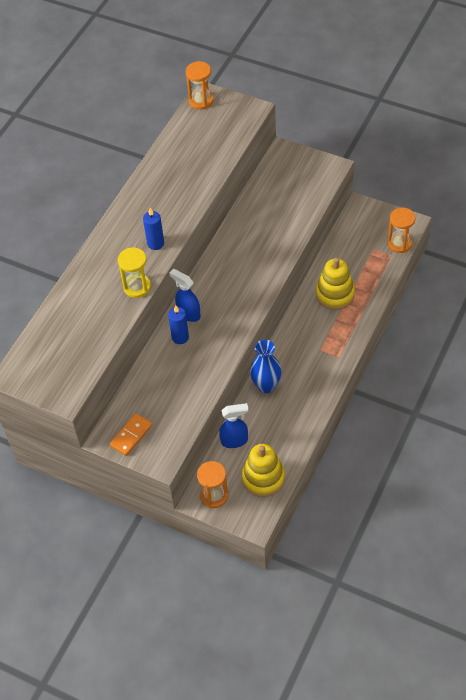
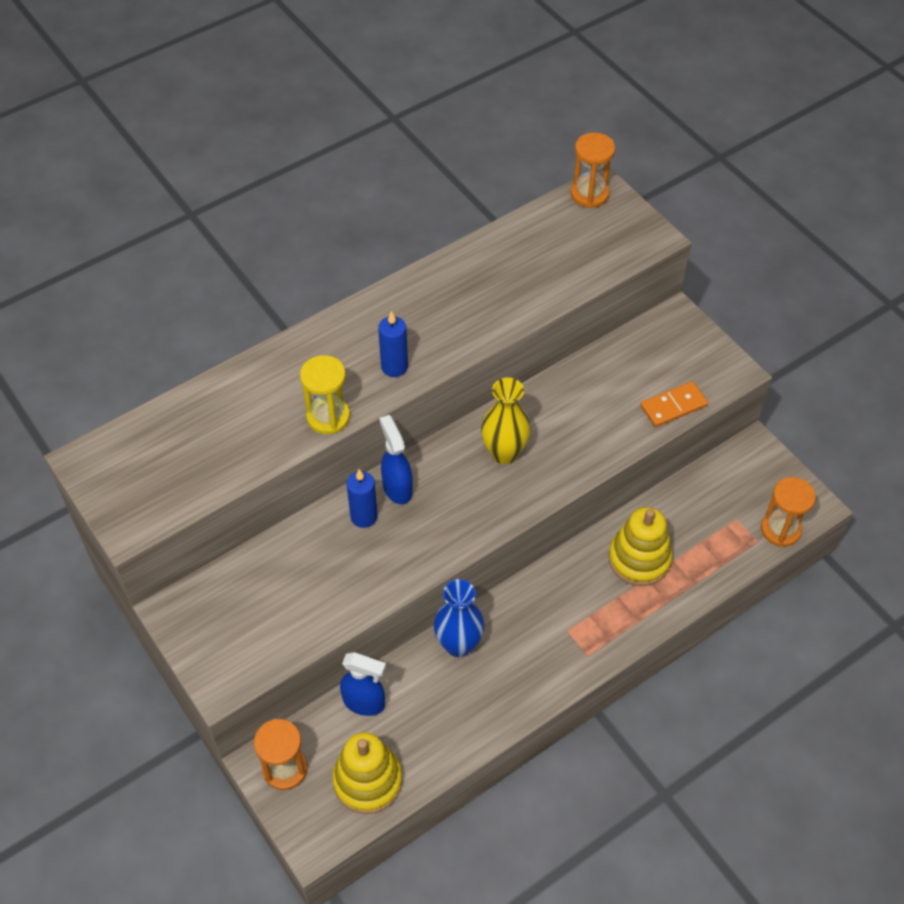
camera: 25 degrees right, 0 degrees up
orange domino [110,413,153,456] -> orange domino moved to [640,381,708,427]
none -> yellow vase [481,377,531,464]

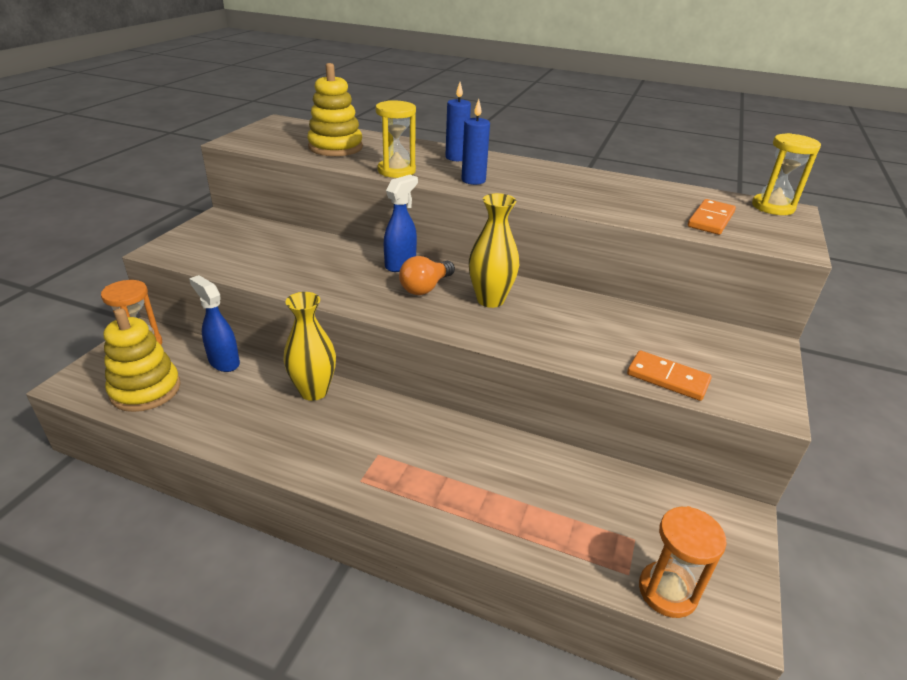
camera: 55 degrees right, 20 degrees down
blue spray bottle [340,652,386,716] -> blue spray bottle turned 150 degrees clockwise [189,275,240,372]
blue candle [346,469,378,528] -> blue candle moved to [445,82,471,161]
blue vase [434,579,485,657] -> yellow vase [283,292,336,401]
orange hourglass [570,133,615,208] -> yellow hourglass [752,133,821,215]
yellow stacking toy [609,507,673,586] -> yellow stacking toy moved to [307,63,363,156]
none -> orange light bulb [399,256,455,295]
none -> orange domino [688,199,736,235]

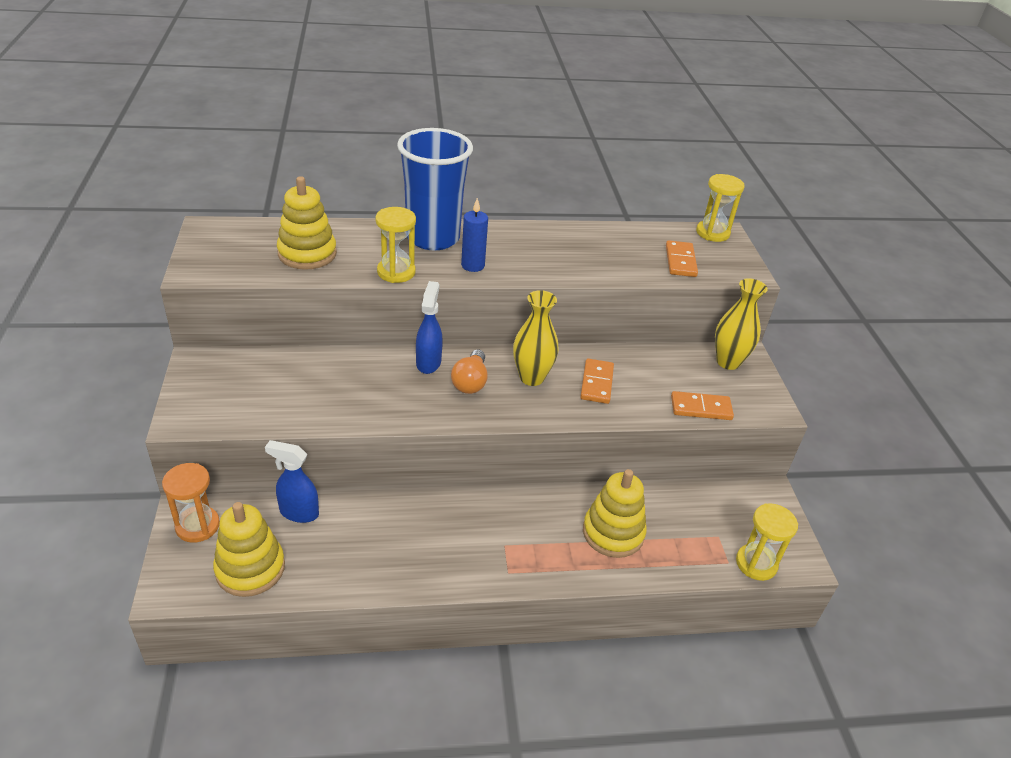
camera: 30 degrees left, 5 degrees up
yellow vase [283,292,336,401] -> yellow vase moved to [715,278,768,370]
blue candle [445,82,471,161] -> blue cup [397,128,473,250]
orange hourglass [639,506,727,618] -> yellow hourglass [736,503,798,581]
none -> orange domino [580,359,614,404]
none -> yellow stacking toy [583,469,647,558]

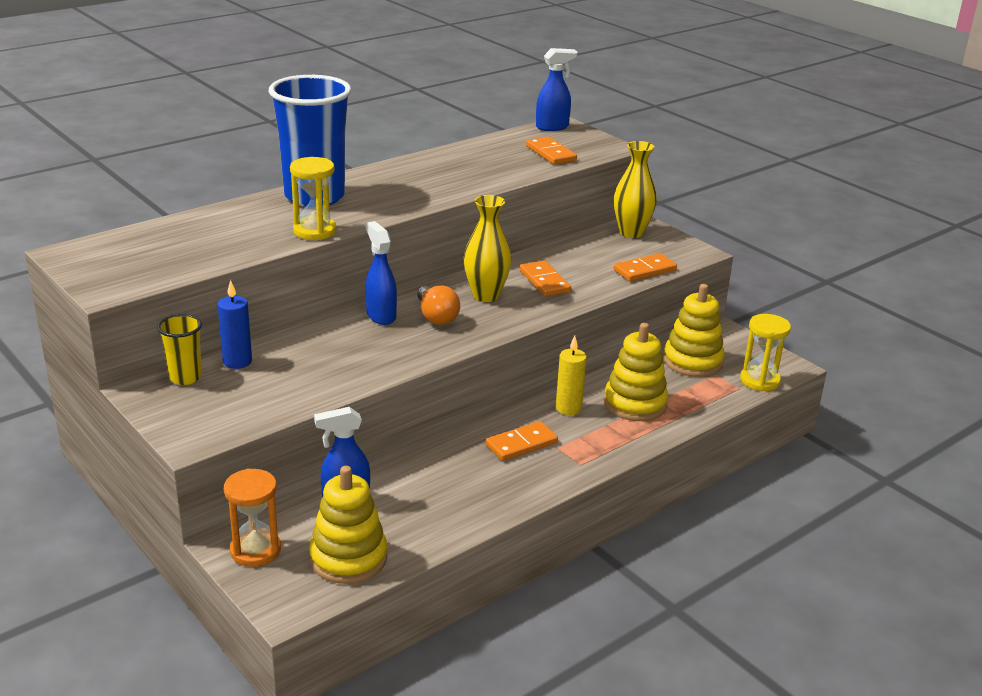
camera: 30 degrees left, 10 degrees down
yellow stacking toy [277,176,337,270] -> yellow stacking toy moved to [663,284,725,377]
blue candle [461,198,488,272] -> blue candle moved to [218,280,252,369]
yellow hourglass [696,174,744,242] -> blue spray bottle [536,48,578,131]
none -> yellow cup [157,314,202,385]
none -> orange domino [486,421,558,461]
none -> yellow candle [556,336,587,415]

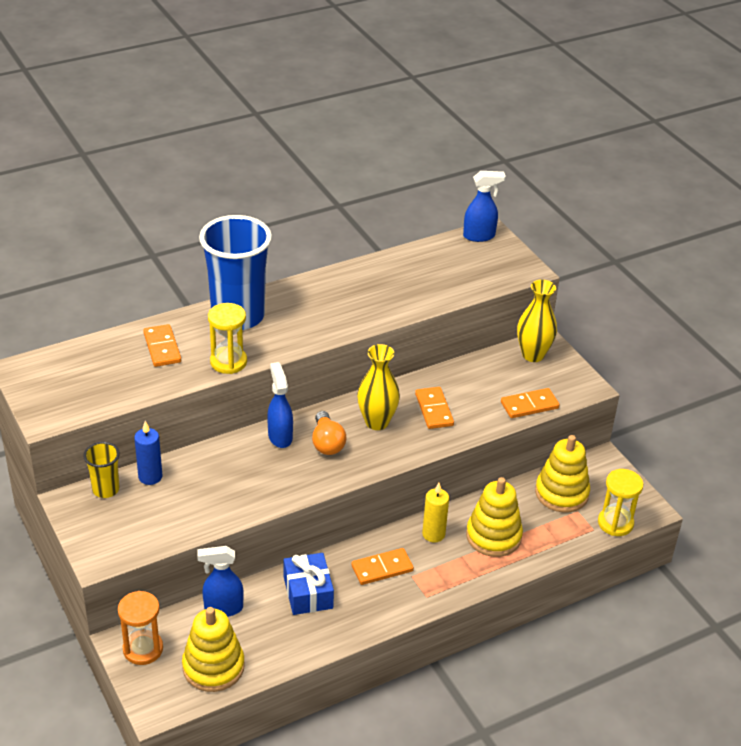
camera: 10 degrees right, 10 degrees up
orange domino [526,137,577,165] -> orange domino moved to [143,324,181,367]
none -> blue gift [284,553,334,615]

